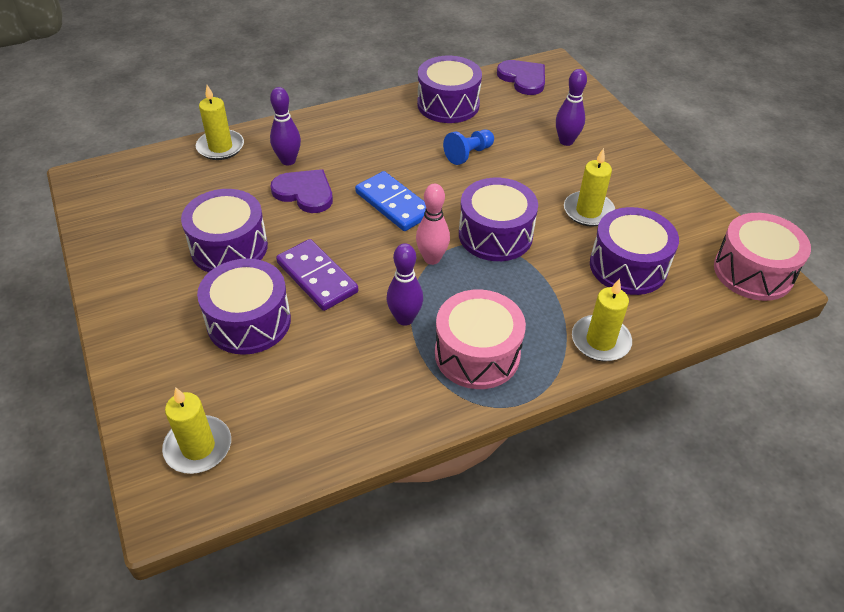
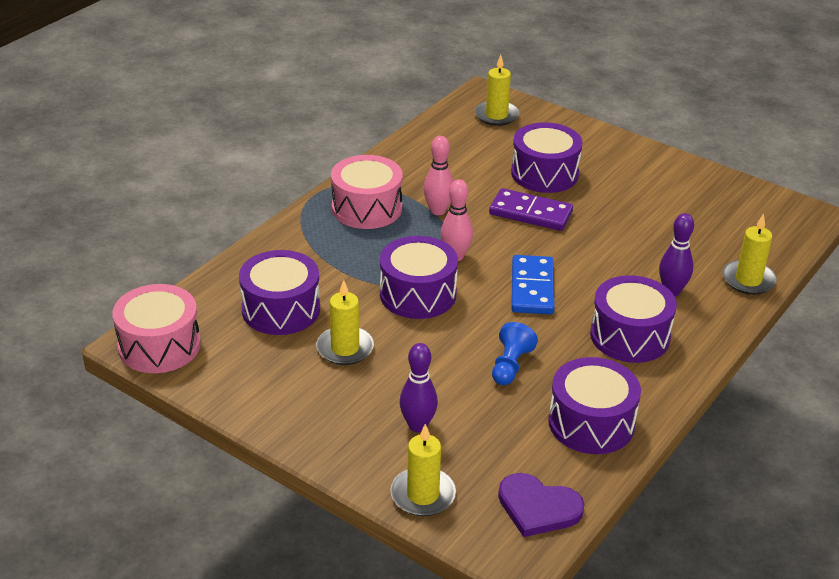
camera: 150 degrees right, 10 degrees down
purple drum [181,189,268,273] -> purple drum moved to [590,275,677,363]
purple heart [270,169,333,213] -> none
blue domino [355,171,426,231] -> blue domino turned 75 degrees clockwise [511,255,555,314]
purple bowling pin [387,243,423,326] -> pink bowling pin [423,136,453,215]
yellow candle [572,278,632,361] -> yellow candle moved to [390,424,456,516]

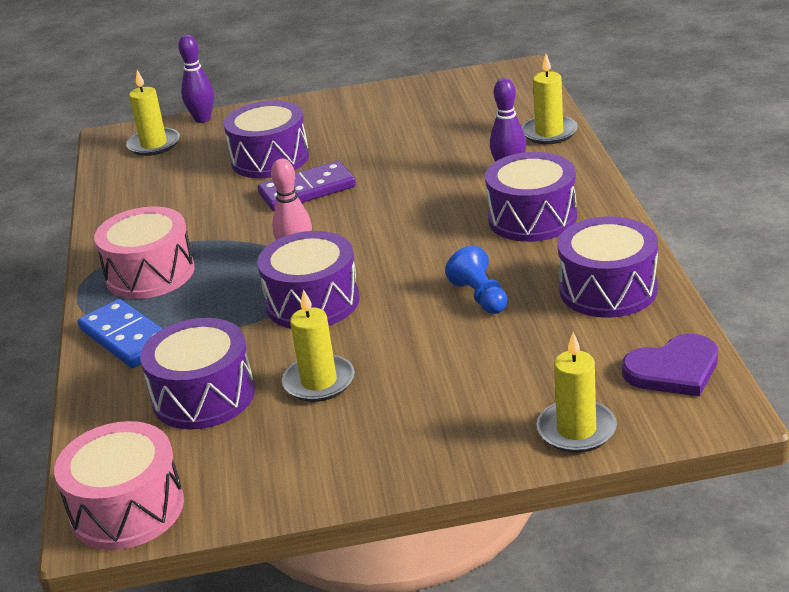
camera: 40 degrees left, 5 degrees down
purple bowling pin [399,343,438,432] -> purple bowling pin moved to [178,35,214,123]
pink bowling pin [423,136,453,215] -> none
blue domino [511,255,555,314] -> blue domino moved to [78,299,163,368]

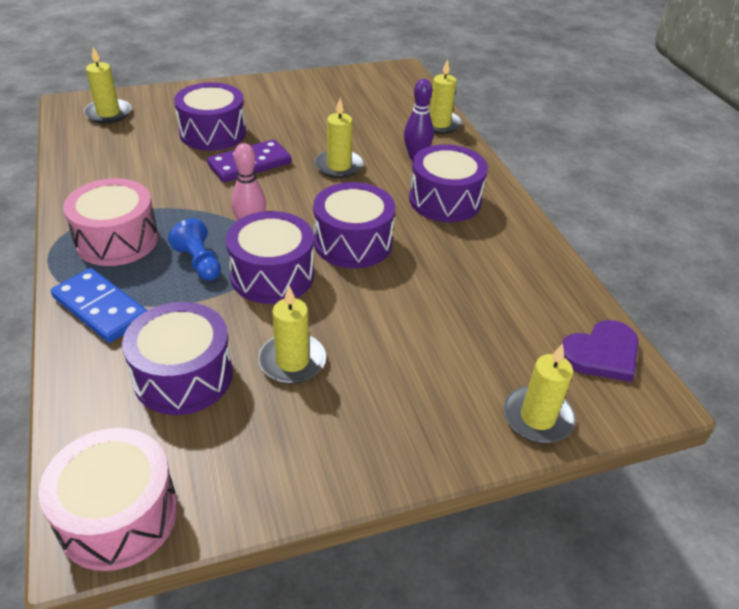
camera: 15 degrees left, 10 degrees up
purple bowling pin [178,35,214,123] -> none
blue pawn [445,246,508,314] -> blue pawn moved to [168,218,221,281]
purple drum [557,216,658,318] -> purple drum moved to [313,182,395,268]
none -> yellow candle [314,98,364,178]

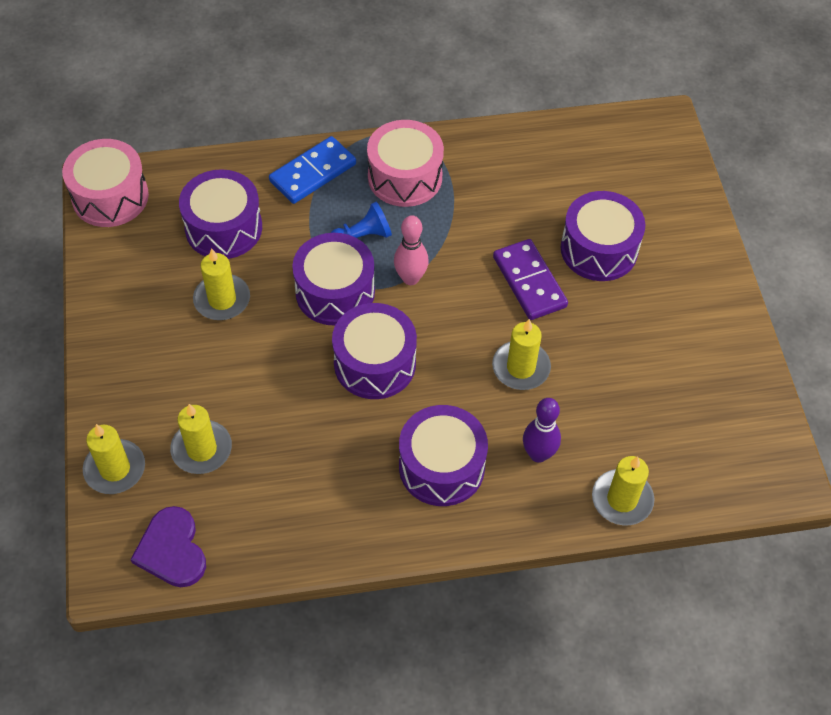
camera: 100 degrees right, 15 degrees up
yellow candle [84,47,131,124] -> yellow candle moved to [170,404,232,474]

